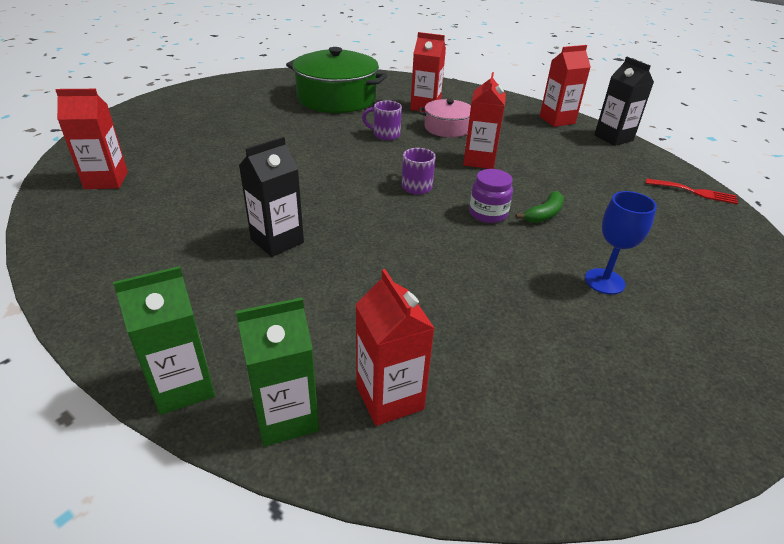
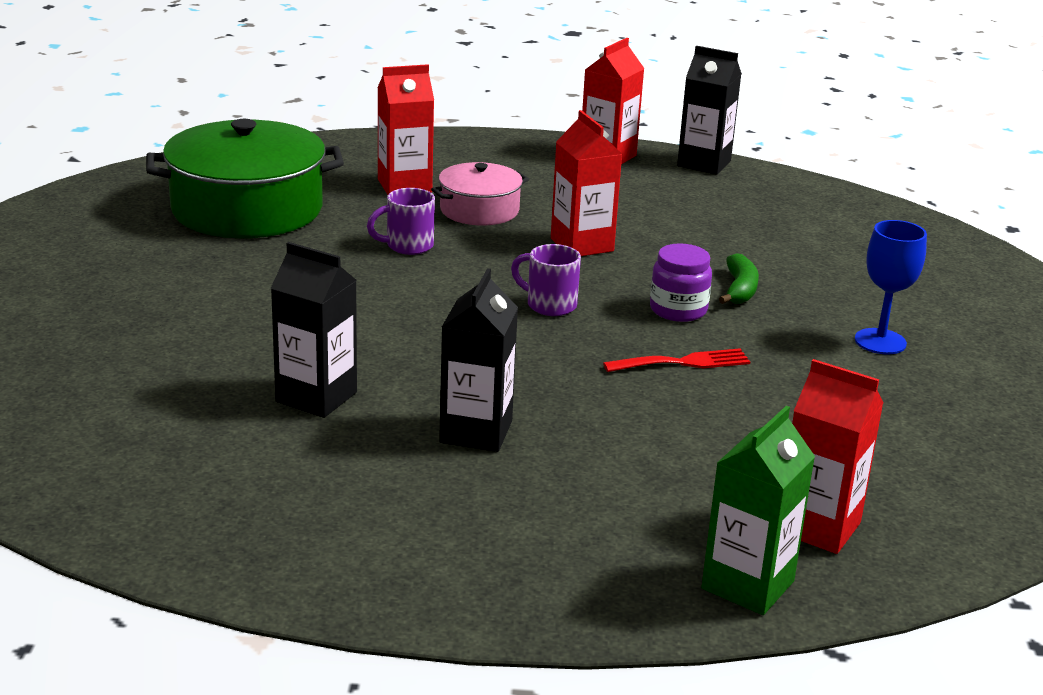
camera: 35 degrees left, 10 degrees down
red carton [55,89,128,189] -> none
green carton [113,266,215,415] -> none
red fork [646,179,738,205] -> red fork moved to [603,349,750,372]
none -> black carton [271,242,357,418]

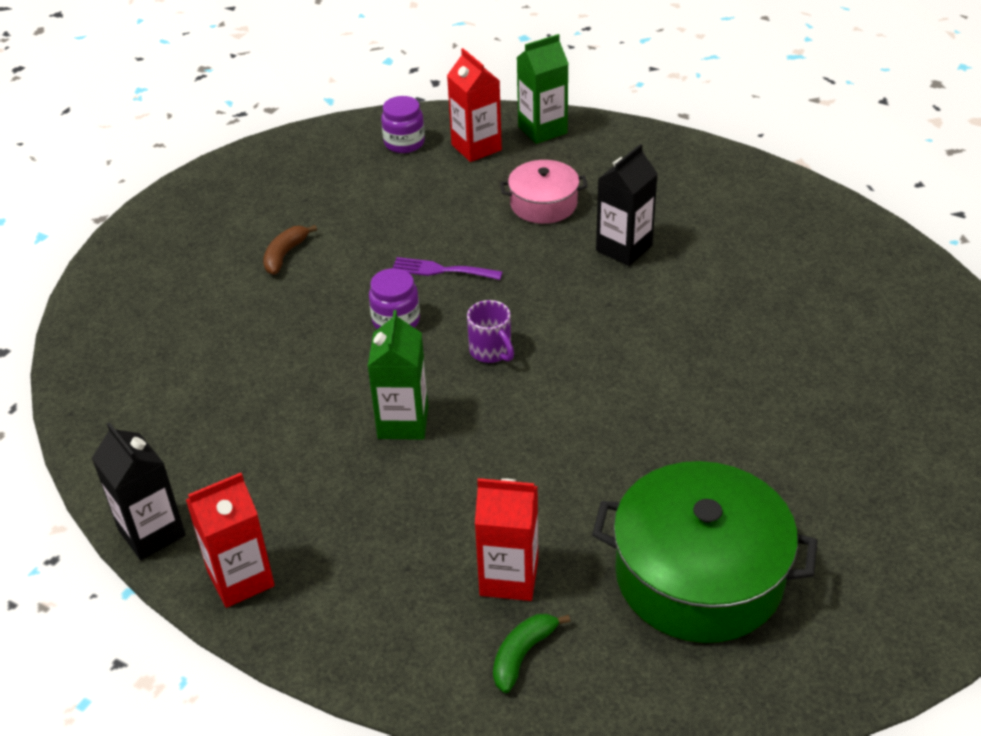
camera: 150 degrees left, 15 degrees up
black carton [271,242,357,418] -> none
purple mug [367,188,435,255] -> none
pink pot [431,162,529,226] -> pink pot moved to [500,160,588,224]
red carton [551,110,622,256] -> green carton [368,310,428,440]
red fork [603,349,750,372] -> purple fork [393,257,503,280]
green banana [719,253,759,304] -> green banana moved to [493,613,571,693]
blue goblet [855,220,927,354] -> brown banana [263,225,317,275]
none -> purple jar [381,96,425,153]

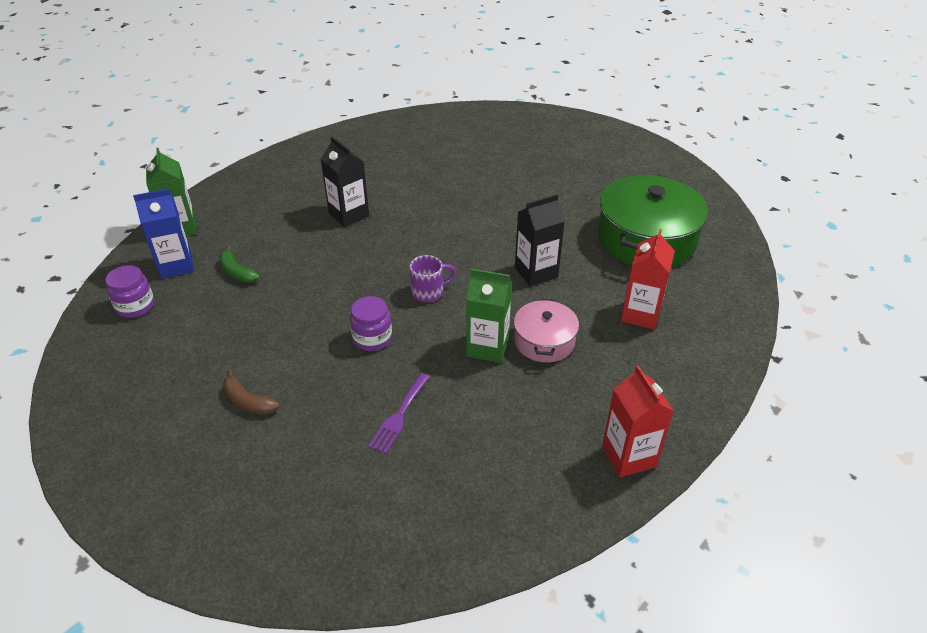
camera: 80 degrees left, 0 degrees up
black carton [92,422,186,561] -> black carton moved to [515,194,565,287]
purple fork [393,257,503,280] -> purple fork moved to [368,373,430,454]
red carton [447,48,502,162] -> blue carton [133,189,194,279]
green banana [493,613,571,693] -> green banana moved to [219,245,260,283]
pink pot [500,160,588,224] -> pink pot moved to [514,298,579,363]

